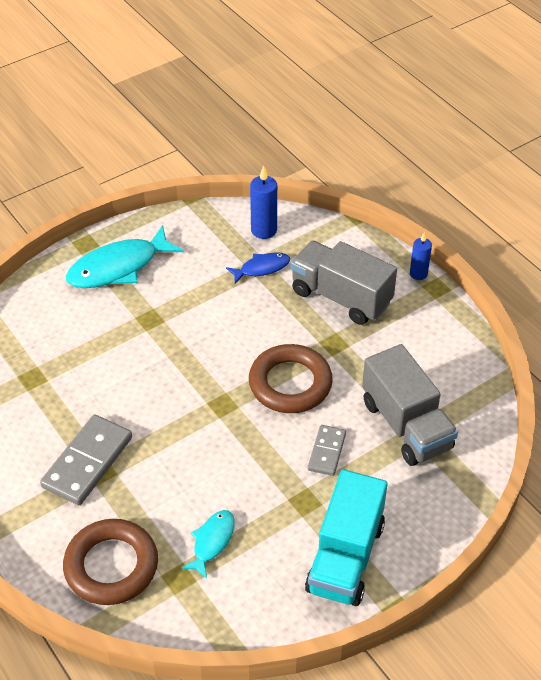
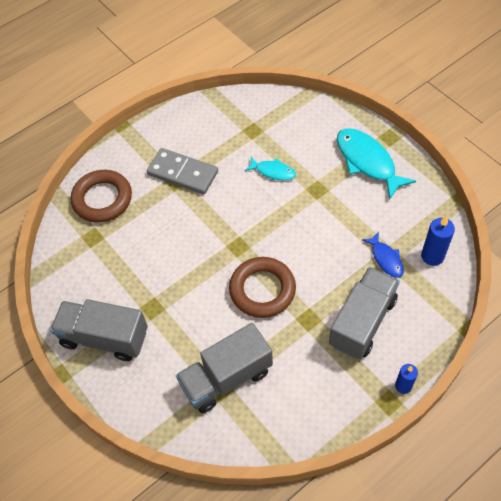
camera: 90 degrees right, 10 degrees up
turquoise fish [181,510,235,579] -> turquoise fish moved to [245,157,296,180]
turquoise truck [305,469,387,606] -> grey truck [50,299,148,361]
grey domino [308,425,346,476] -> none

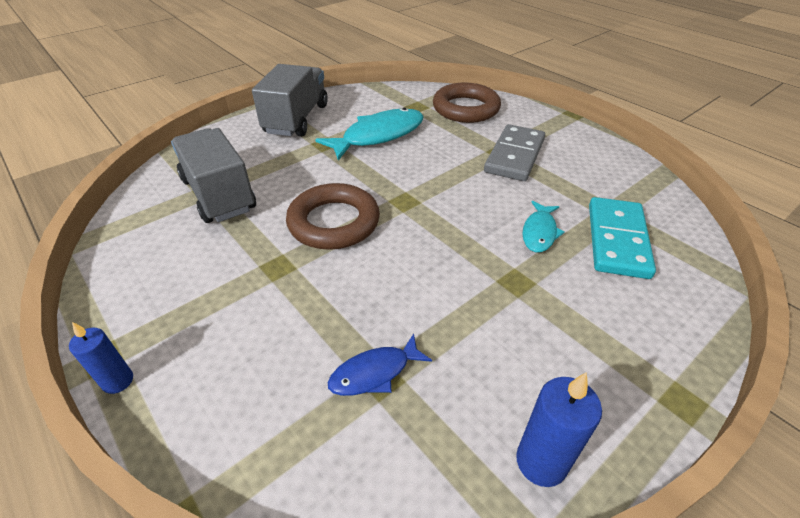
camera: 85 degrees right, 15 degrees down
grey truck [329,267,400,359] -> none
turquoise fish [337,128,416,199] -> turquoise fish moved to [315,108,424,161]
blue candle [421,215,455,266] -> blue candle moved to [516,372,602,487]
none -> turquoise domino [589,197,656,279]

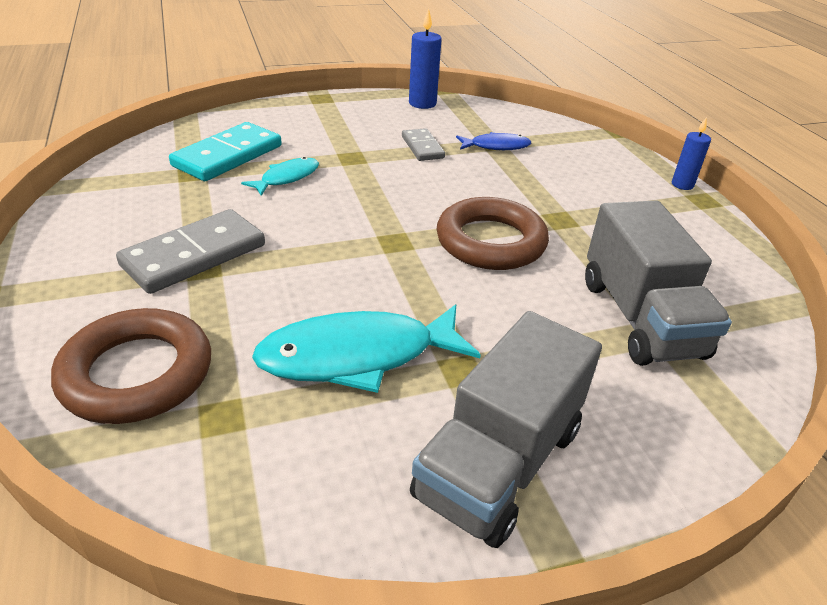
camera: 160 degrees left, 5 degrees down
none -> grey domino [402,128,445,161]

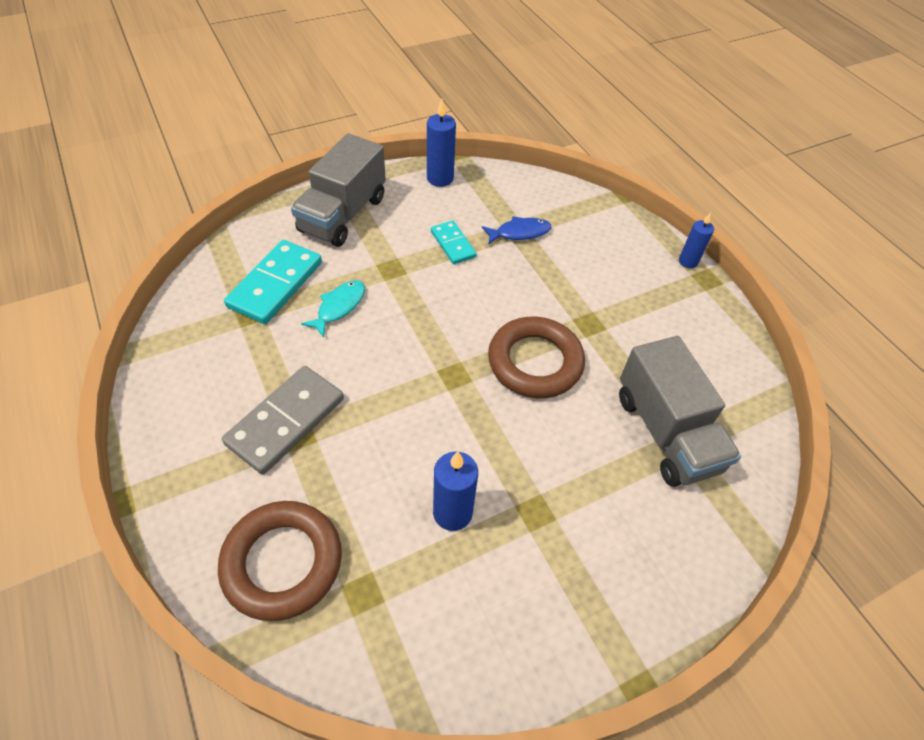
camera: 10 degrees left, 15 degrees up
turquoise fish [252,304,481,393] -> blue candle [433,451,478,531]
grey domino [402,128,445,161] -> turquoise domino [431,221,477,264]
grey truck [410,311,602,548] -> grey truck moved to [291,133,386,247]

